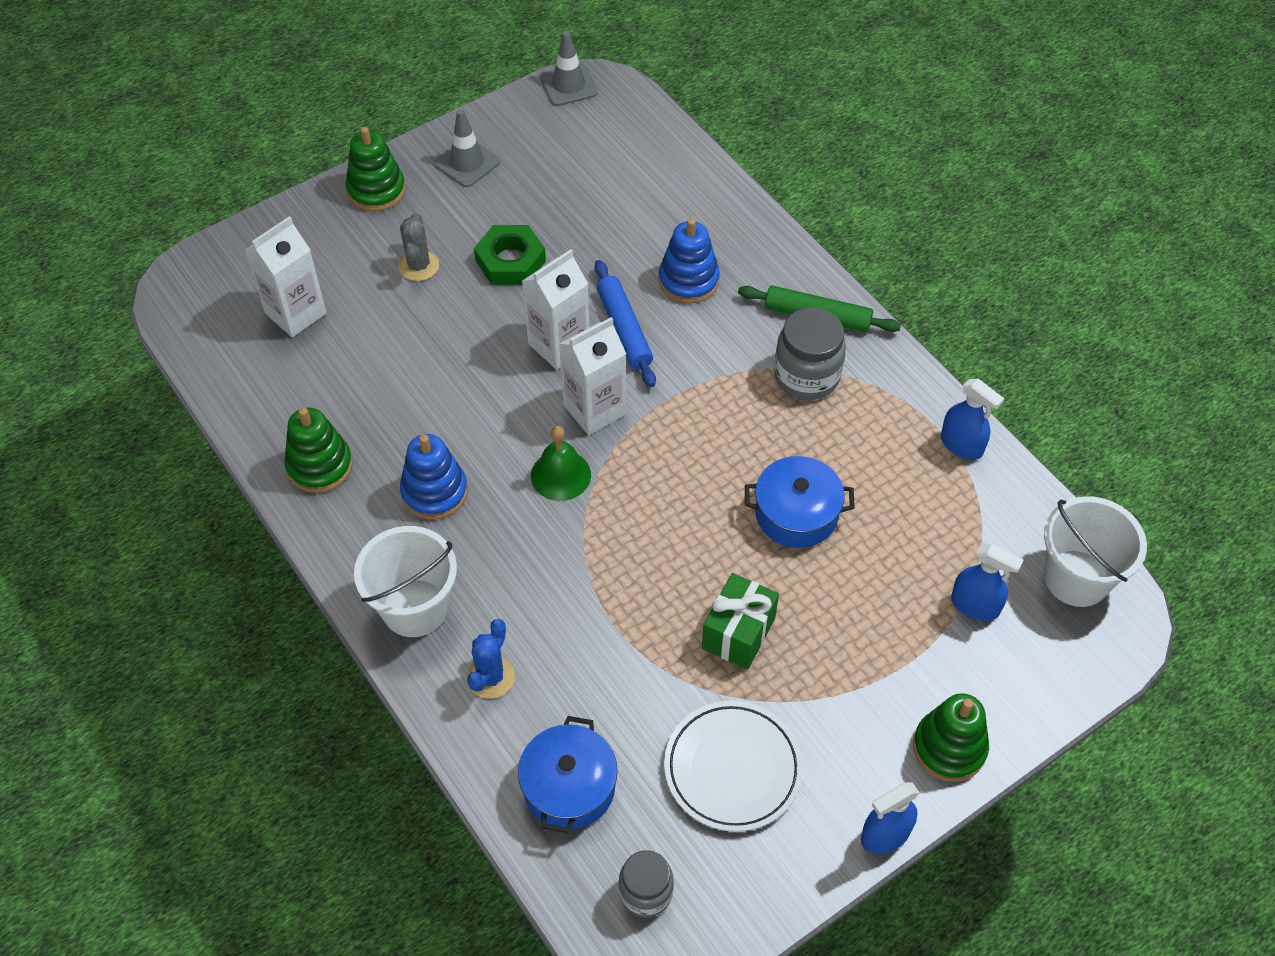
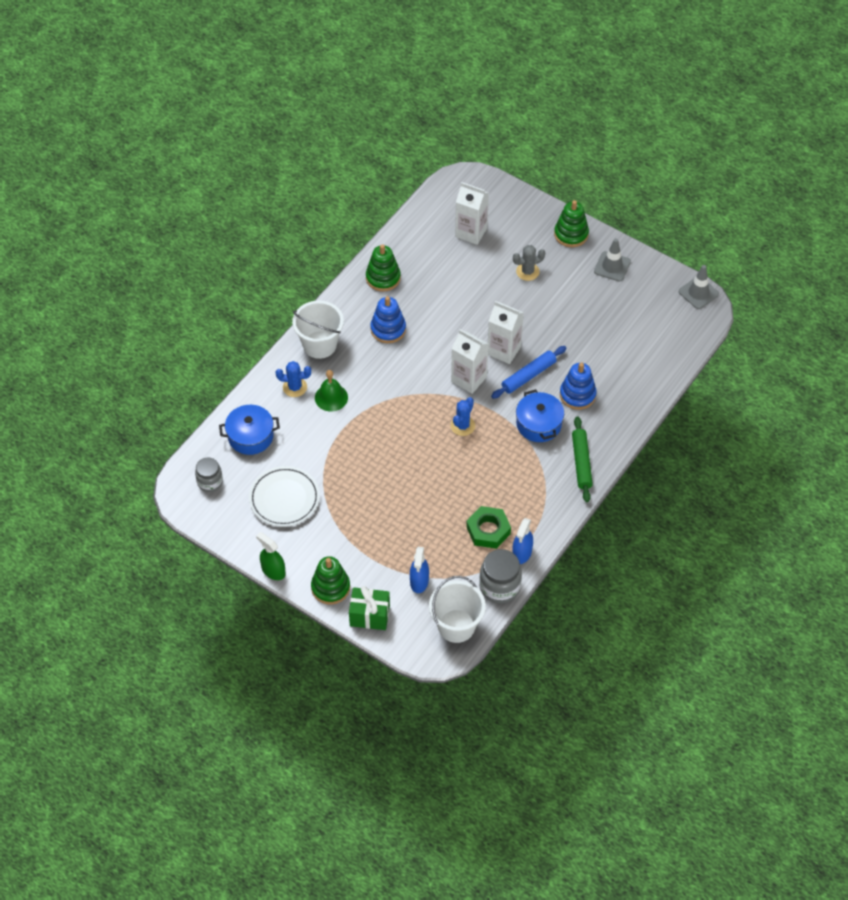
camera: 70 degrees right, 0 degrees up
green nut [474,225,546,285] -> green nut moved to [466,506,511,549]
green bell [531,426,591,501] -> green bell moved to [315,370,348,411]
green gift [702,573,779,669] -> green gift moved to [349,586,390,630]
blue pot [745,456,855,548] -> blue pot moved to [516,389,564,442]
grey jar [774,307,846,400] -> grey jar moved to [479,549,522,603]
blue spray bottle [861,782,919,854] -> green spray bottle [256,532,285,580]
none -> blue cactus [451,397,475,436]

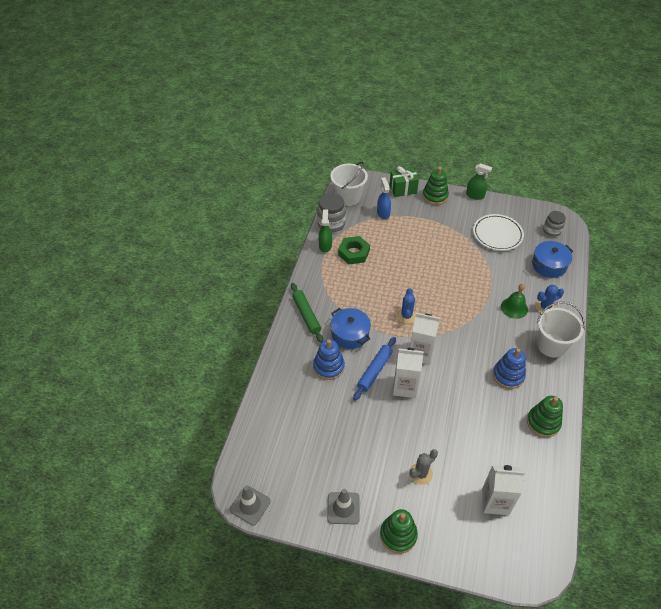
camera: 160 degrees right, 5 degrees down
blue spray bottle [512,518,533,564] -> green spray bottle [319,210,332,253]

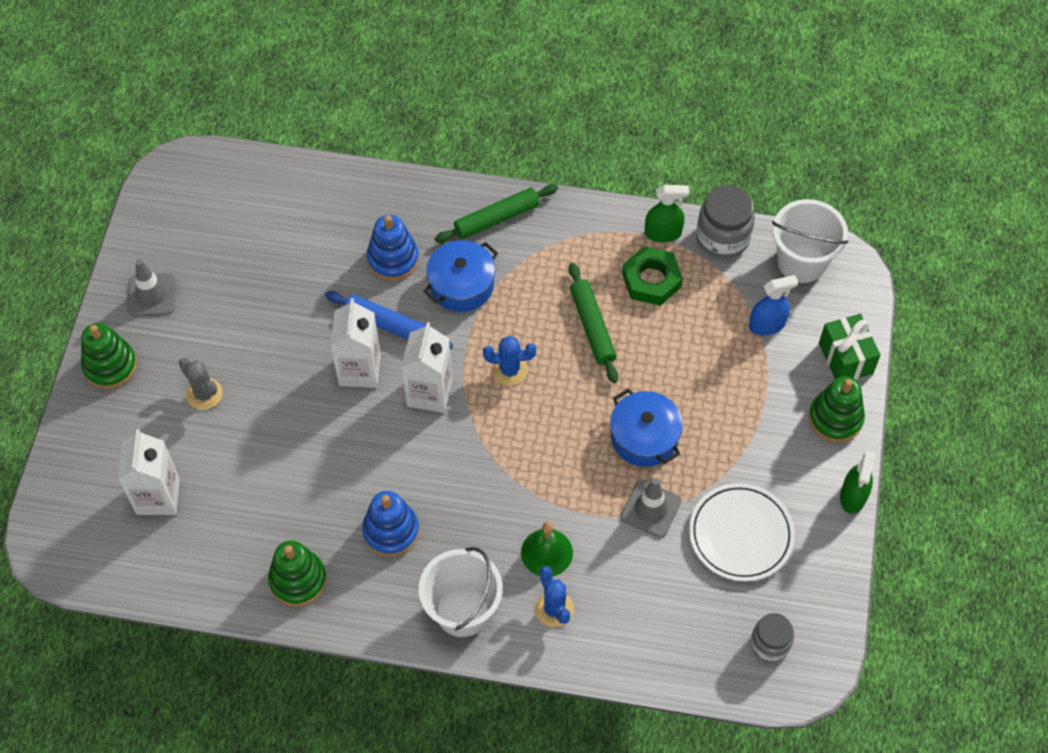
camera: 85 degrees right, 10 degrees up
grey traffic cone [230,486,271,525] -> grey traffic cone moved to [621,478,681,538]
blue pot [532,241,573,278] -> blue pot moved to [610,388,683,467]
none -> green rolling pin [569,263,618,383]

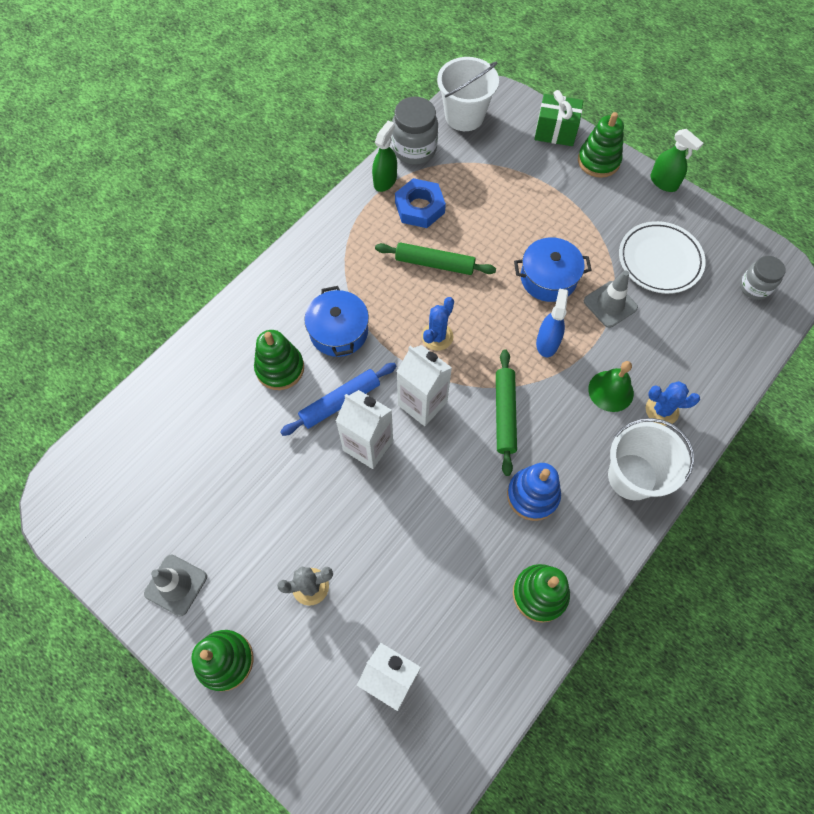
camera: 60 degrees left, 5 degrees up
blue stacking toy [367,215,419,281] -> green stacking toy [254,330,304,390]
green rolling pin [435,184,558,243] -> green rolling pin moved to [496,350,517,476]
green nut [622,246,683,306] -> blue nut [395,178,446,228]
blue spray bottle [749,275,798,335] -> blue spray bottle moved to [536,288,568,357]

